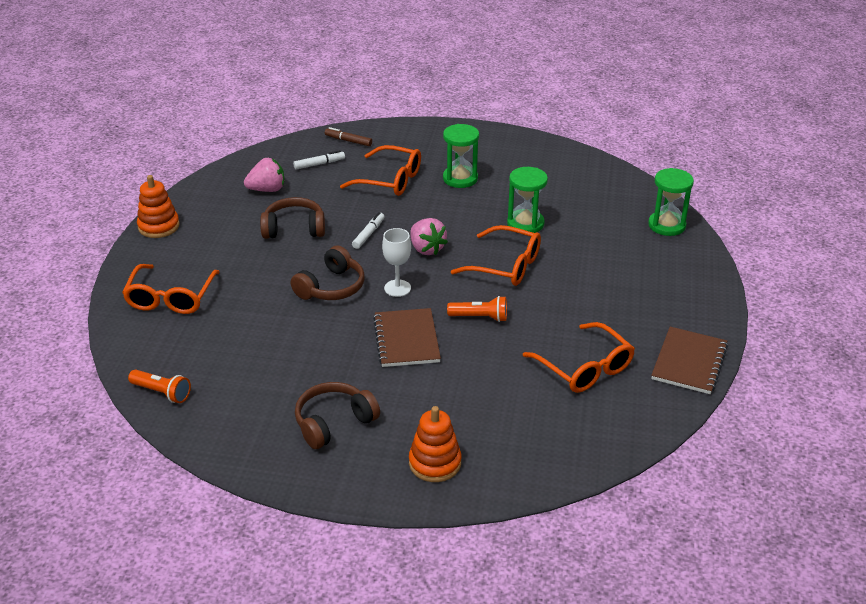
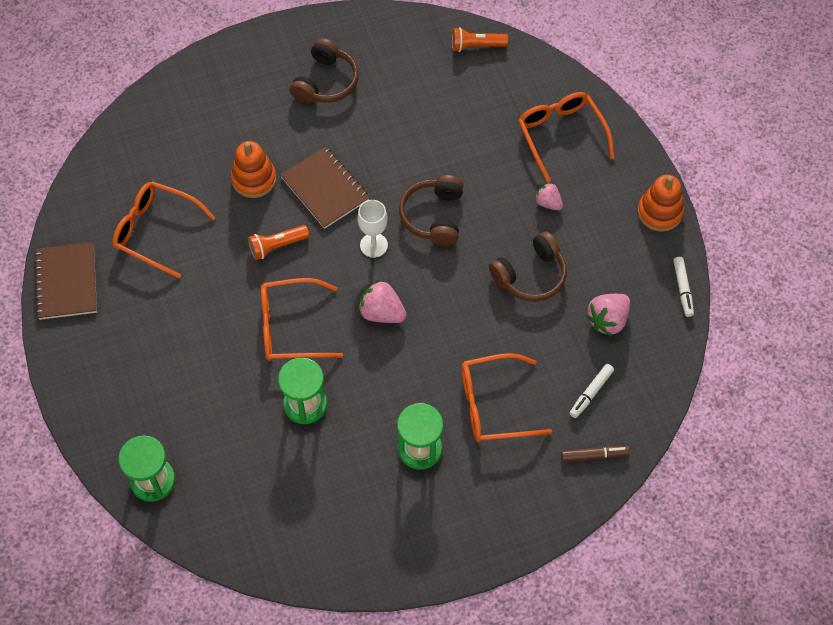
camera: 150 degrees right, 25 degrees up
white marker [352,212,385,249] -> white marker moved to [673,257,694,317]
orange stacking toy [409,406,462,482] -> orange stacking toy moved to [231,141,276,198]
none -> pink strawberry [535,182,563,210]

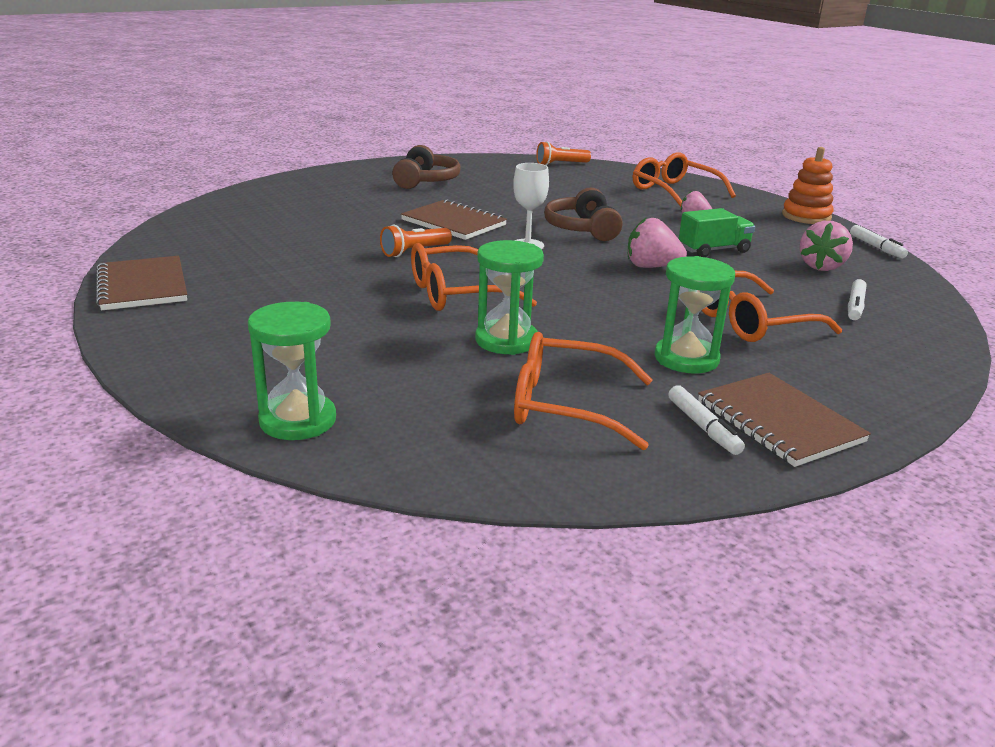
camera: 15 degrees left, 35 degrees down
orange glasses [112,181,216,278] -> orange glasses moved to [514,332,652,450]
orange stacking toy [231,141,276,198] -> none
pink strawberry [358,280,407,323] -> pink strawberry moved to [628,217,687,268]
brown headphones [489,231,567,302] -> green truck [679,208,755,257]
brown marker [561,446,630,462] -> none
none -> white marker [668,385,745,455]
none -> brown notebook [698,373,871,467]

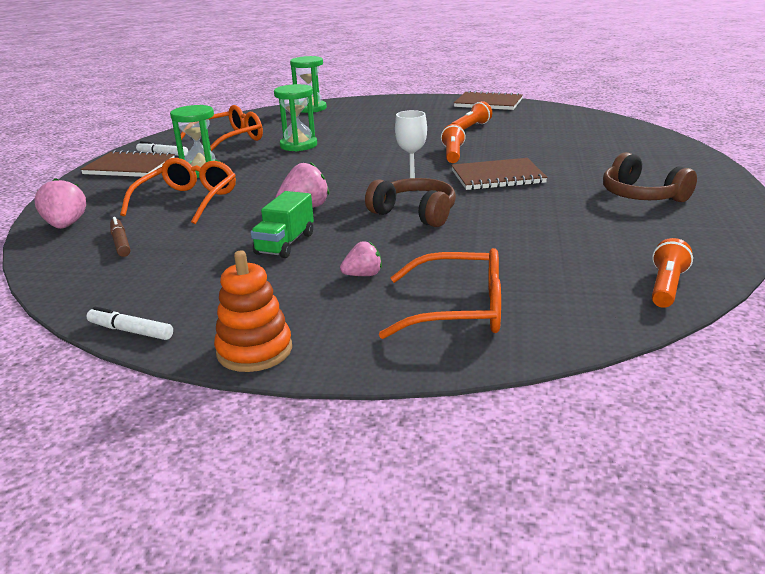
camera: 135 degrees right, 0 degrees up
orange glasses [411,243,537,311] -> none
pink strawberry [799,221,853,271] -> pink strawberry moved to [34,178,86,229]
white marker [848,279,866,320] -> brown marker [110,217,131,257]
none -> orange flashlight [451,101,492,130]

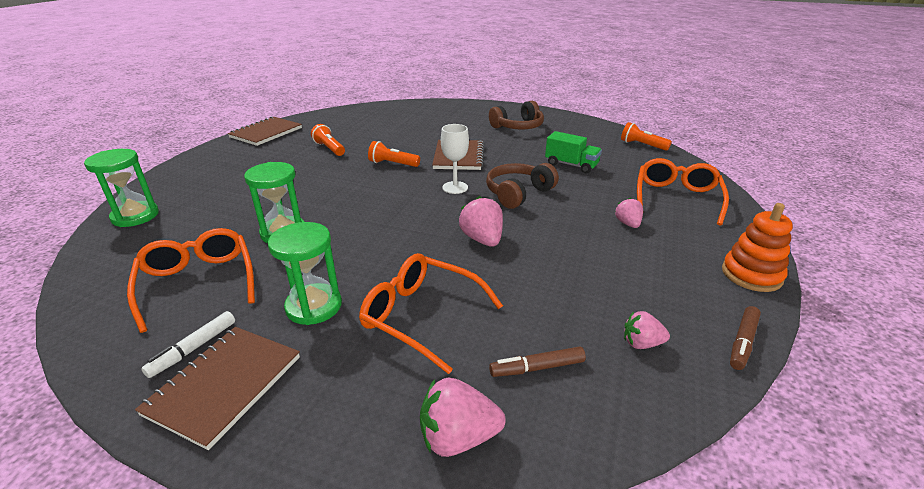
camera: 80 degrees left, 5 degrees up
white marker [87,307,173,340] -> brown marker [730,306,761,370]
green truck [251,191,314,258] -> green truck moved to [545,131,602,173]
none -> pink strawberry [624,311,670,349]

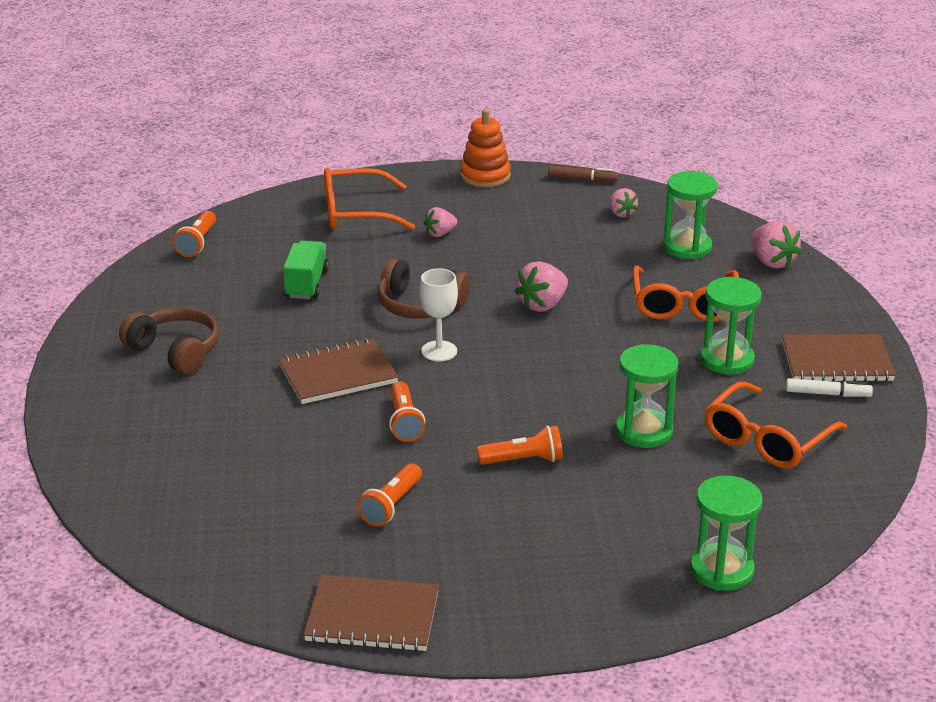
camera: 115 degrees left, 0 degrees up
brown marker [489,347,586,377] -> green hourglass [663,171,717,259]
none -> orange flashlight [477,426,563,465]

